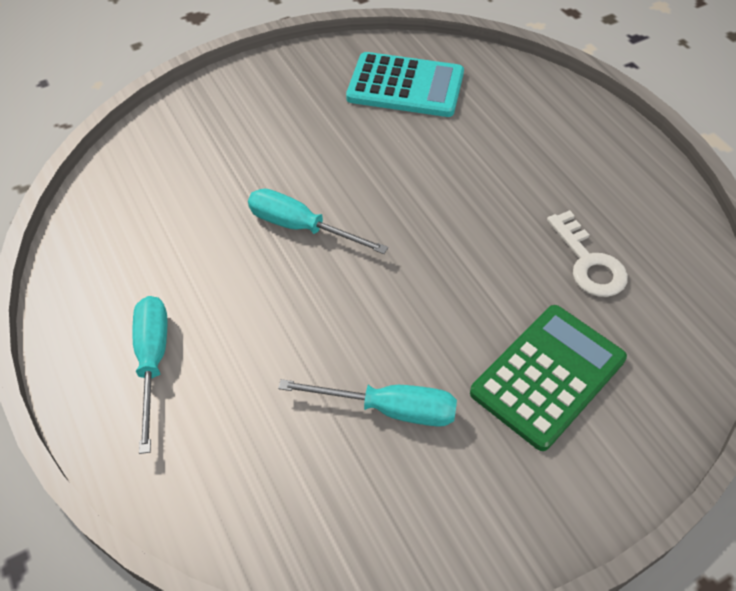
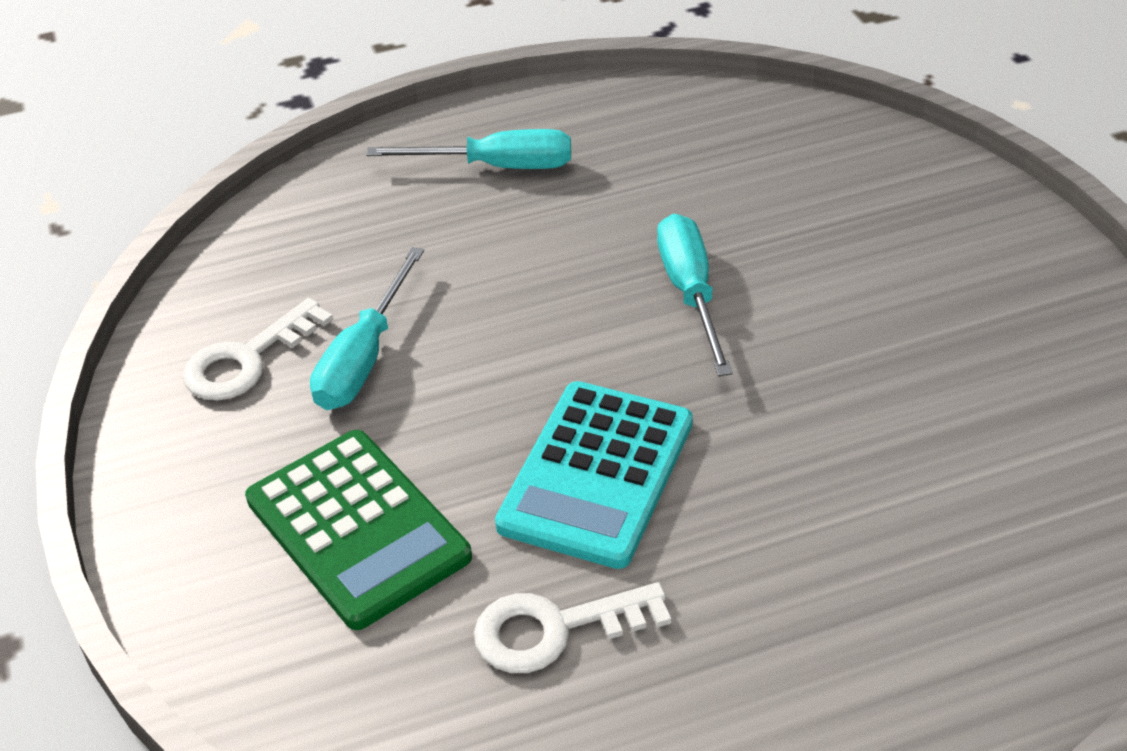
camera: 100 degrees right, 10 degrees down
turquoise screwdriver [248,188,388,254] -> turquoise screwdriver turned 45 degrees counterclockwise [657,214,733,376]
turquoise calculator [346,52,464,117] -> turquoise calculator moved to [495,381,693,569]
none -> white key [183,298,333,401]

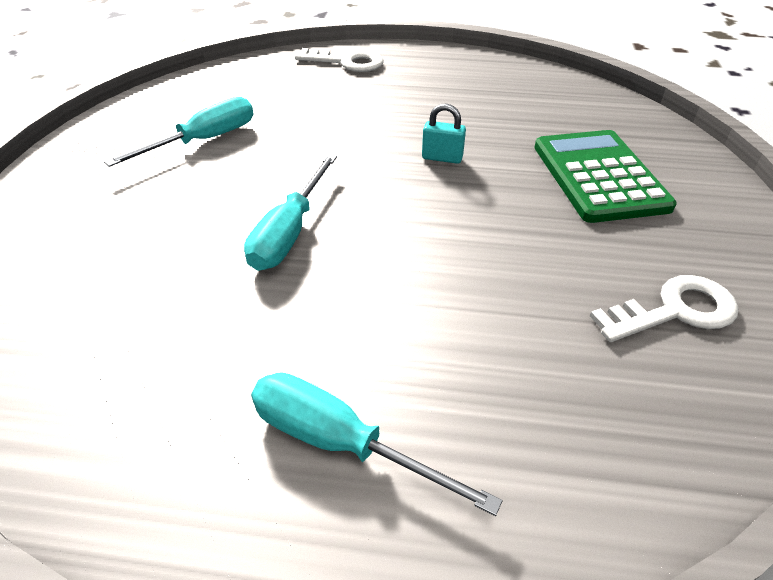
camera: 155 degrees left, 0 degrees up
turquoise screwdriver [310,247,424,410] -> turquoise screwdriver moved to [104,97,253,167]
white key [474,582,671,673] -> white key moved to [295,48,383,72]
turquoise calculator [495,381,693,569] -> turquoise padlock [422,104,466,164]

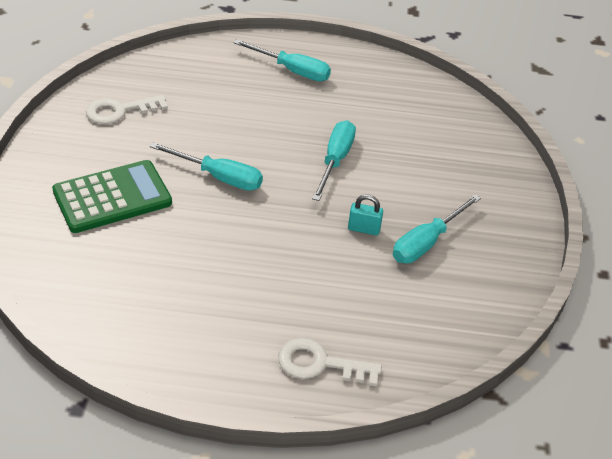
camera: 175 degrees right, 0 degrees up
turquoise padlock [422,104,466,164] -> turquoise padlock moved to [348,194,383,235]
green calculator [534,130,677,223] -> green calculator turned 105 degrees counterclockwise [52,160,172,233]
none -> turquoise screwdriver [150,142,263,191]

